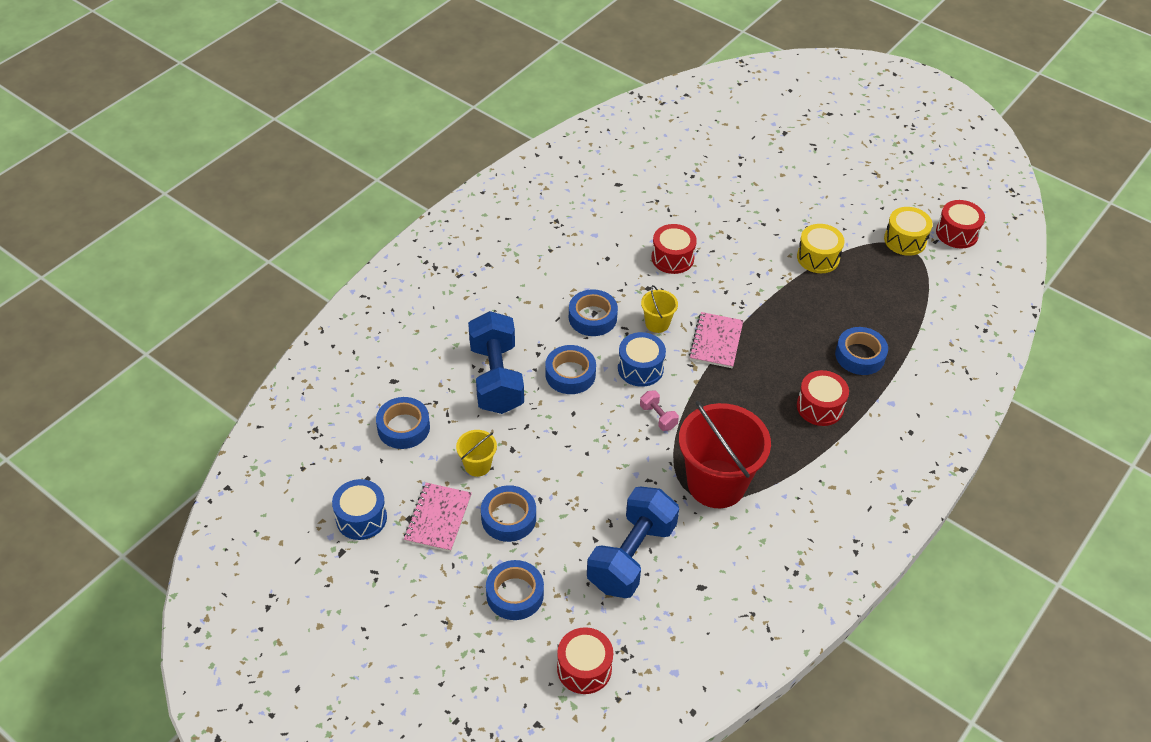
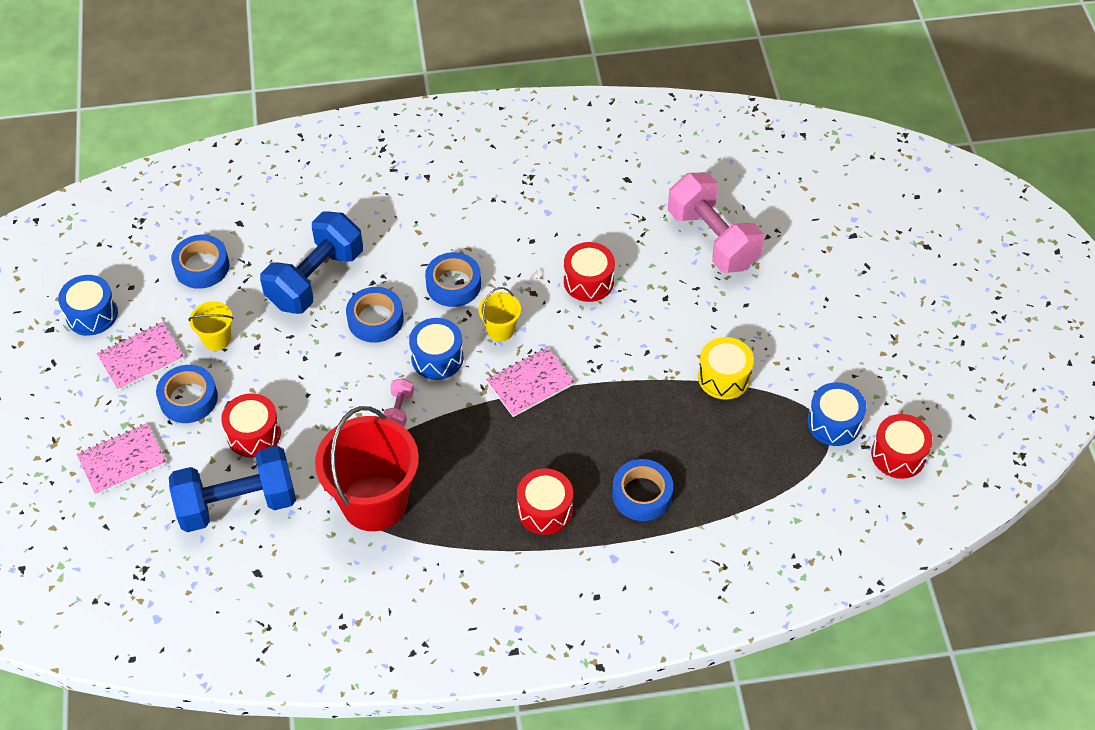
camera: 45 degrees right, 5 degrees up
blue tape [486,560,544,620] -> pink notebook [77,423,166,496]
red drum [557,627,613,694] -> red drum moved to [221,393,281,458]
yellow drum [884,207,933,256] -> blue drum [807,382,866,446]
none -> pink dumbbell [668,172,764,273]

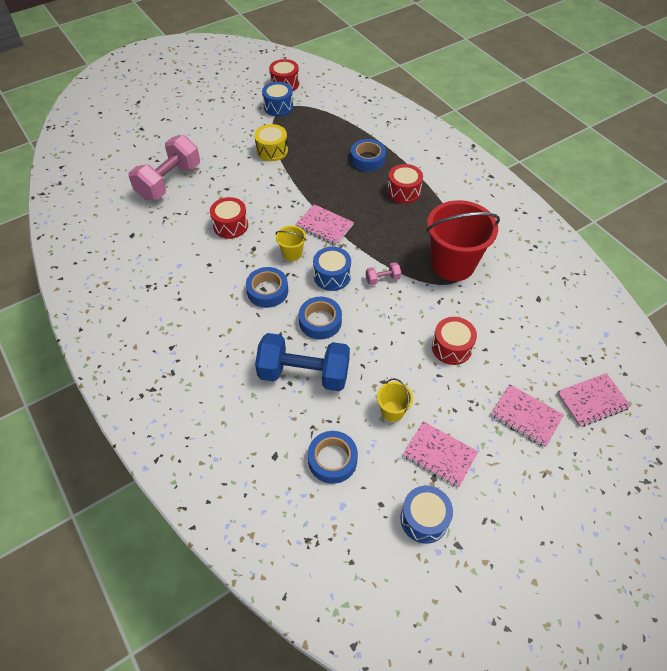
camera: 115 degrees left, 0 degrees up
blue tape [156,365,218,423] -> none
blue dumbbell [169,446,296,532] -> none
none -> pink notebook [557,373,631,427]

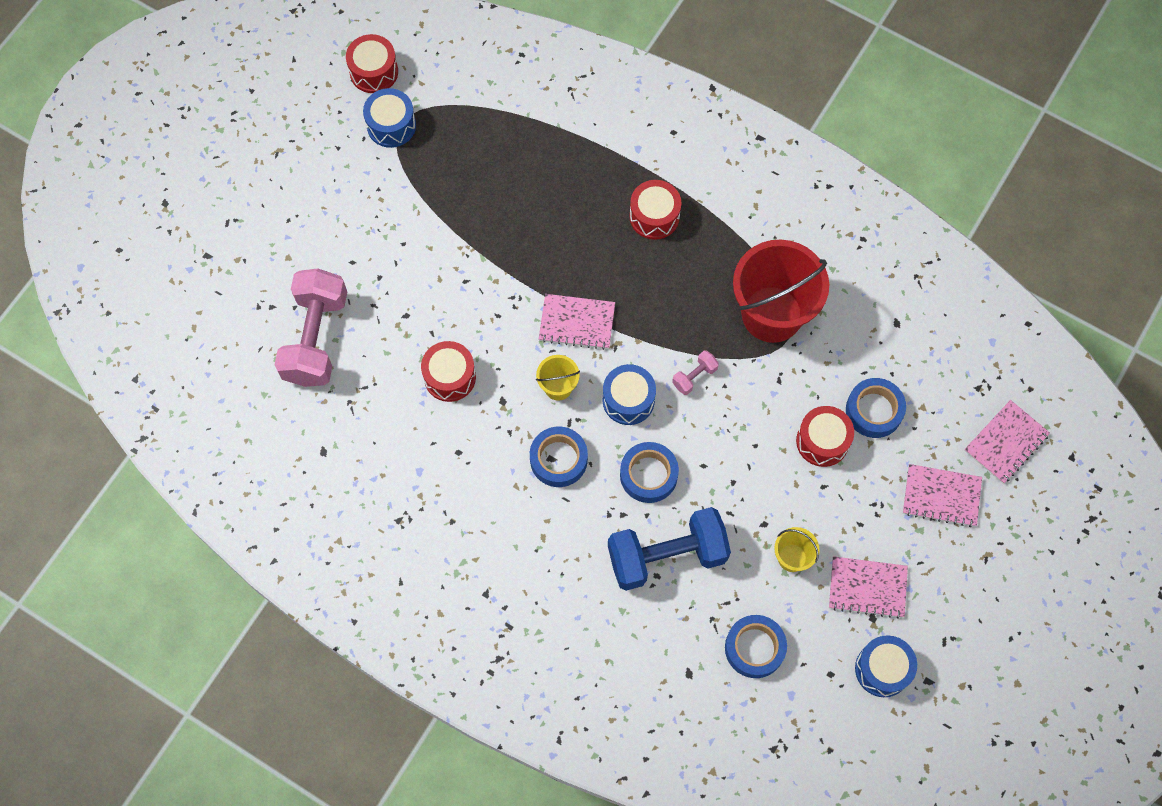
camera: 25 degrees left, 15 degrees up
yellow drum [254,124,288,161] -> none
blue tape [351,139,386,171] -> blue tape moved to [846,378,906,438]

